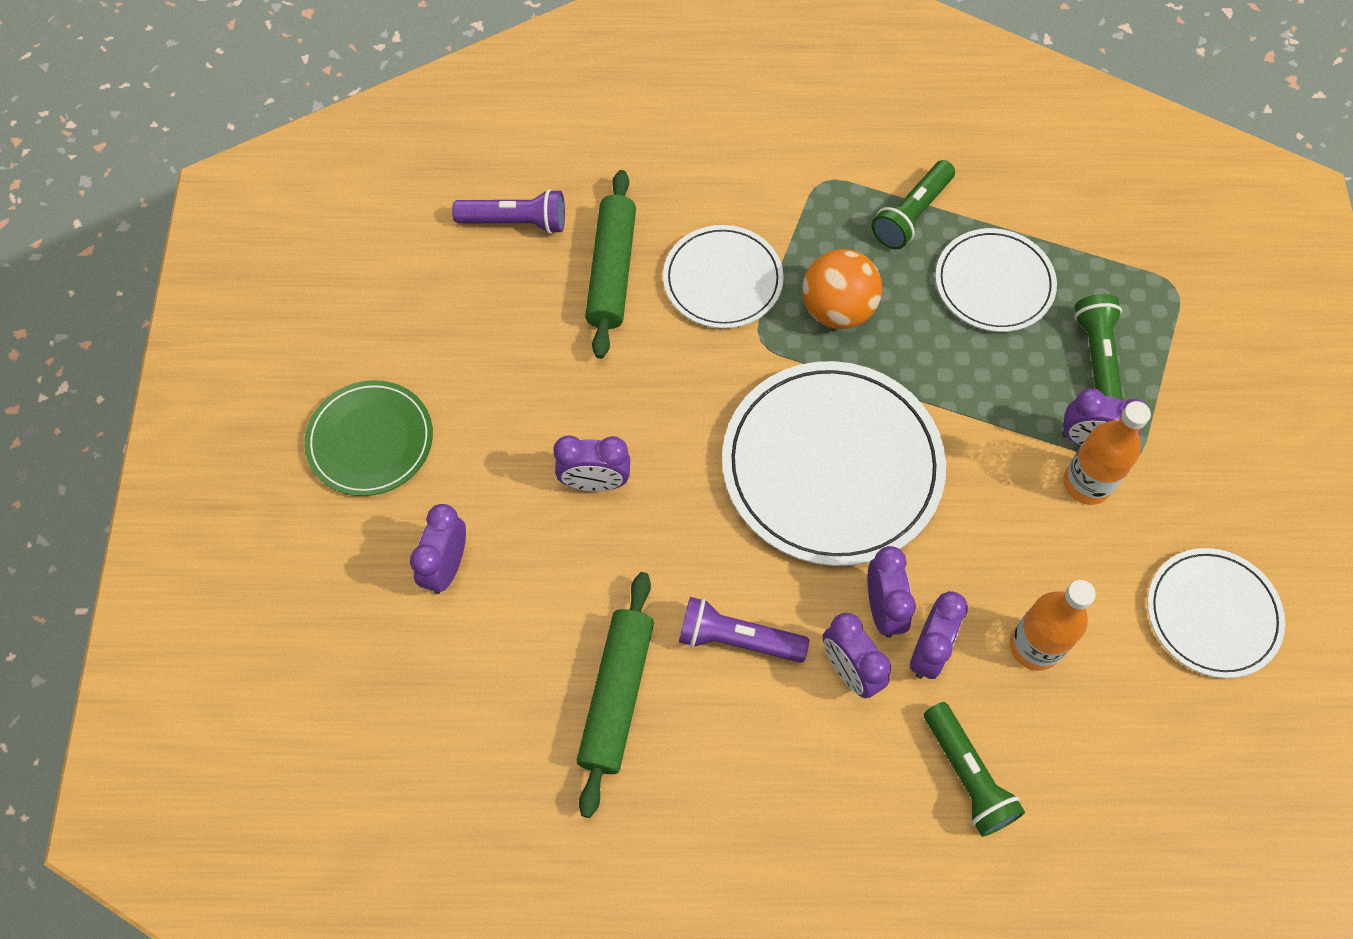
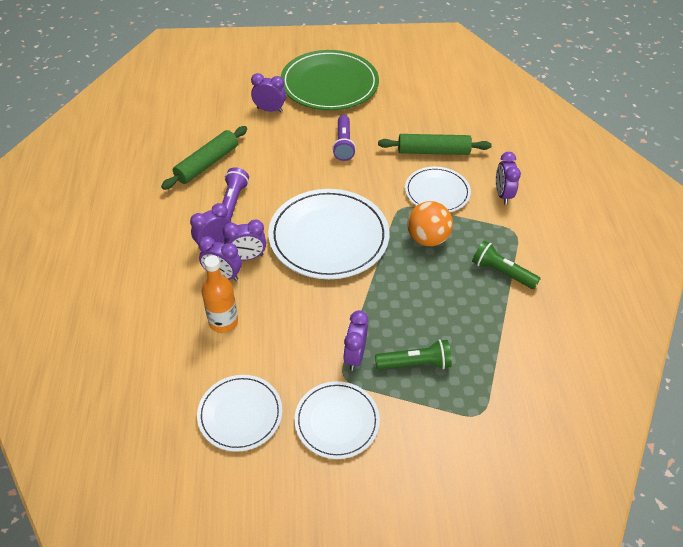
camera: 85 degrees right, 15 degrees down
green plate [304,380,433,496] -> green plate [281,50,379,110], size x1.73
purple flashlight [452,189,565,234] -> purple flashlight moved to [332,115,356,161]
purple clock [553,435,630,491] -> purple clock moved to [496,152,521,204]
green rolling pin [576,572,654,818] -> green rolling pin turned 60 degrees counterclockwise [161,126,247,190]
green flashlight [924,702,1025,837] -> none
white plate [935,228,1057,332] -> white plate moved to [295,381,380,459]
orange bottle [1063,401,1151,505] -> none

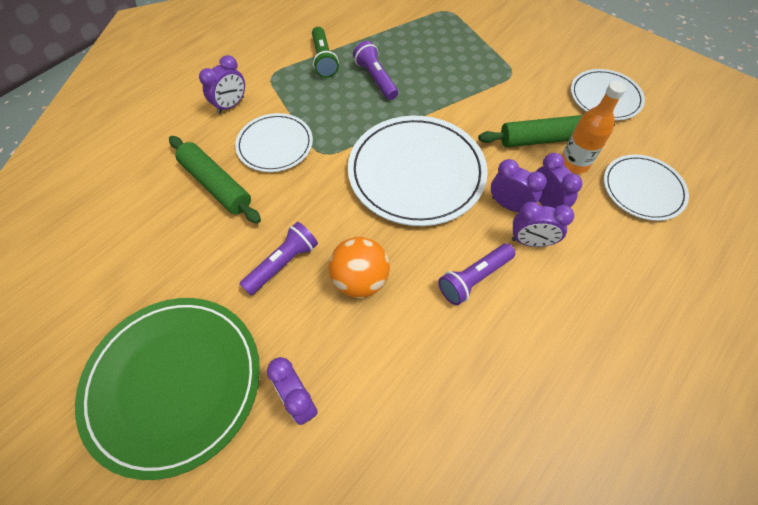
camera: 135 degrees left, 10 degrees up
green rolling pin [161,126,247,190] -> green rolling pin moved to [478,115,615,147]
white plate [295,381,380,459] -> white plate moved to [604,154,689,221]
purple clock [343,310,368,371] -> none
green flashlight [375,339,452,369] -> none
orange ball [407,201,453,246] -> orange ball moved to [329,237,390,298]
none -> purple flashlight [353,41,398,100]

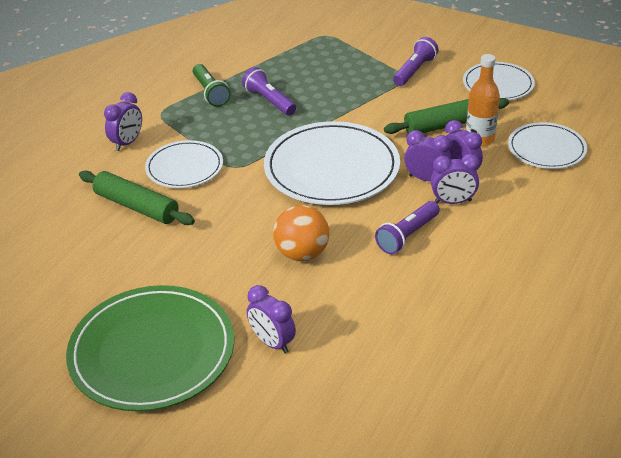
camera: 10 degrees left, 20 degrees down
purple flashlight [240,222,318,295] -> purple flashlight moved to [393,37,439,86]

